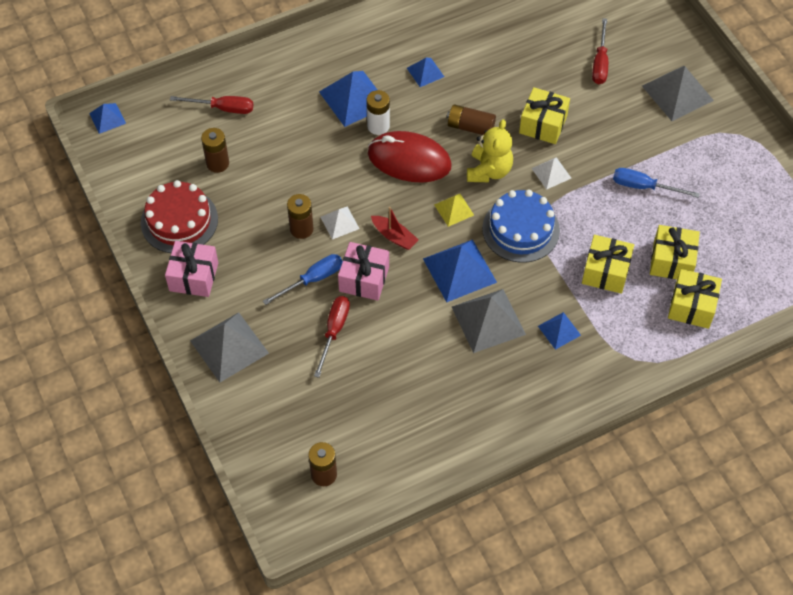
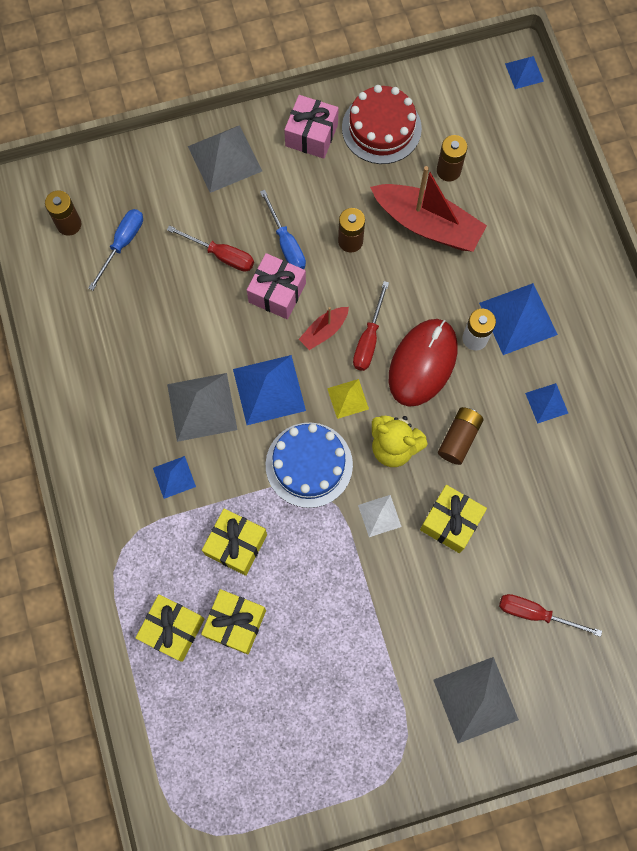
camera: 100 degrees right, 15 degrees up
red screwdriver [170,96,253,114] -> red screwdriver moved to [353,281,389,371]
white pyramid [320,206,360,240] -> none
blue screwdriver [613,168,700,198] -> blue screwdriver moved to [88,209,143,290]
none -> red boat [370,166,487,252]

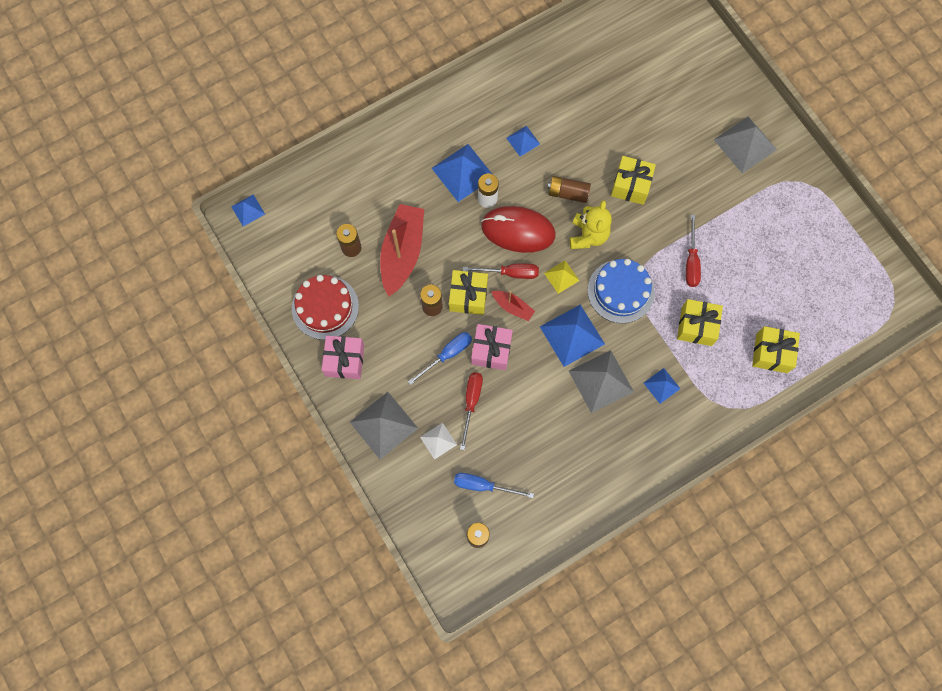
camera: 105 degrees left, 0 degrees up
yellow gift [201,589,266,654] -> yellow gift moved to [449,270,488,315]
white pyramid [358,495,402,537] -> white pyramid moved to [420,423,457,460]
red screwdriver [499,594,602,637] -> red screwdriver moved to [686,215,701,287]

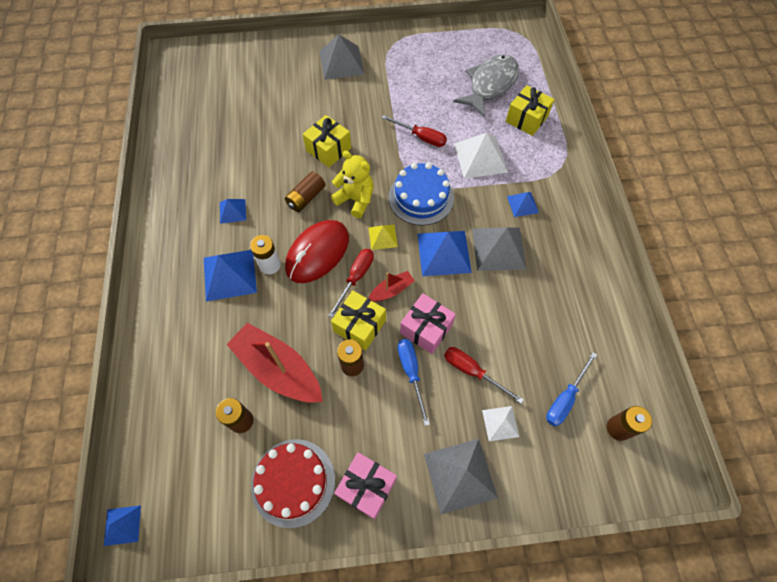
camera: 65 degrees left, 10 degrees down
yellow gift [677,299,723,346] -> white pyramid [454,133,508,179]
none -> grey fish [453,55,519,117]

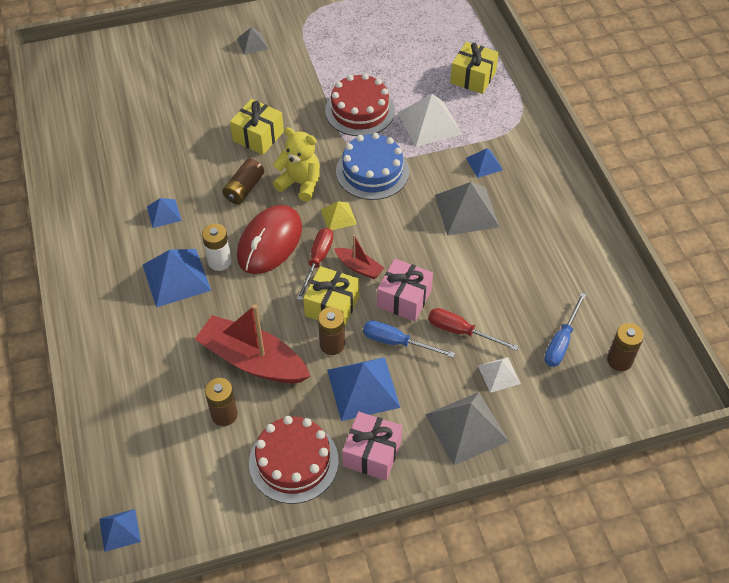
camera: 10 degrees left, 10 degrees down
grey pyramid [319,35,365,80] -> grey pyramid [237,28,269,55], size x0.55
red boat [368,271,415,302] -> red boat turned 75 degrees clockwise [334,235,384,279]
red screwdriver [382,115,447,147] -> red cake [325,73,395,136]
blue screwdriver [398,339,430,426] -> blue screwdriver turned 45 degrees counterclockwise [363,320,455,358]
blue pyramid [417,231,472,276] -> blue pyramid moved to [327,357,401,421]
grey fish [453,55,519,117] -> none

